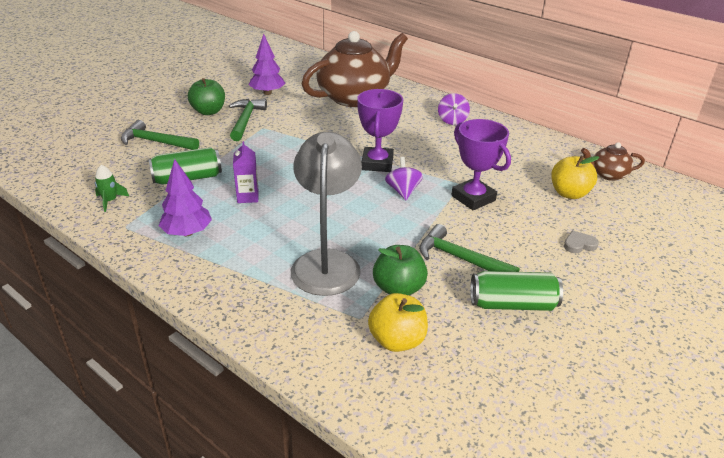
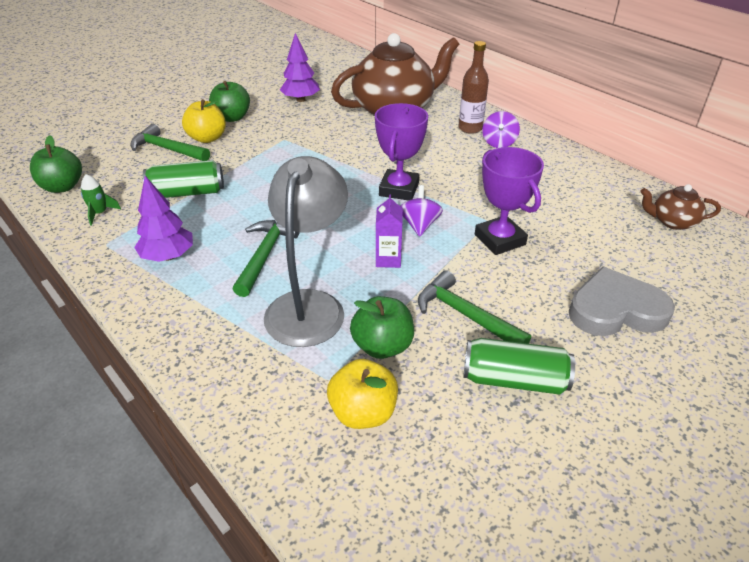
camera: 10 degrees right, 5 degrees up
green hammer [229,99,267,141] -> green hammer moved to [233,220,300,297]
purple carton [233,141,259,203] -> purple carton moved to [376,194,403,268]
yellow apple [551,156,599,199] -> yellow apple moved to [182,99,226,143]
grey heart [564,230,599,253] -> grey heart [569,266,675,336], size x2.36
none -> green apple [30,135,82,193]
none -> brown bottle [458,41,489,134]

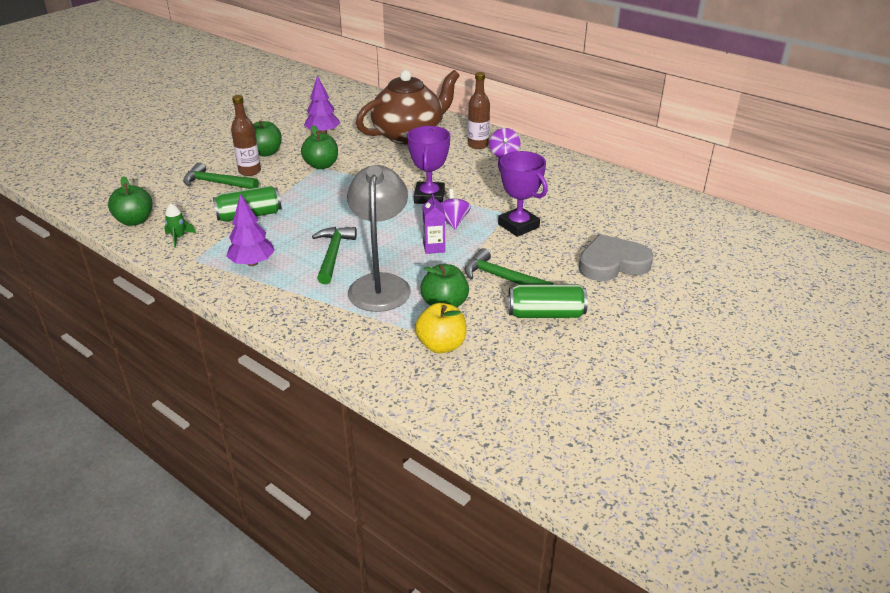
camera: 10 degrees left, 5 degrees down
yellow apple [182,99,226,143] -> brown bottle [231,95,261,176]
brown teapot [640,184,721,230] -> none
none -> green apple [301,125,338,169]

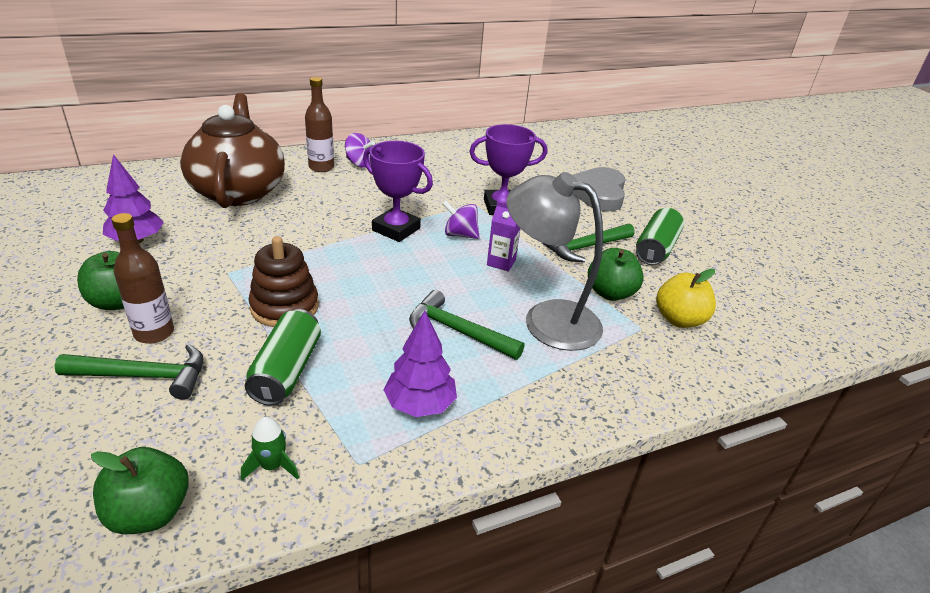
camera: 65 degrees left, 0 degrees up
green hammer [183,162,259,189] -> green hammer turned 135 degrees counterclockwise [55,344,203,400]
green apple [301,125,338,169] -> none
none -> brown stacking toy [249,236,319,327]

